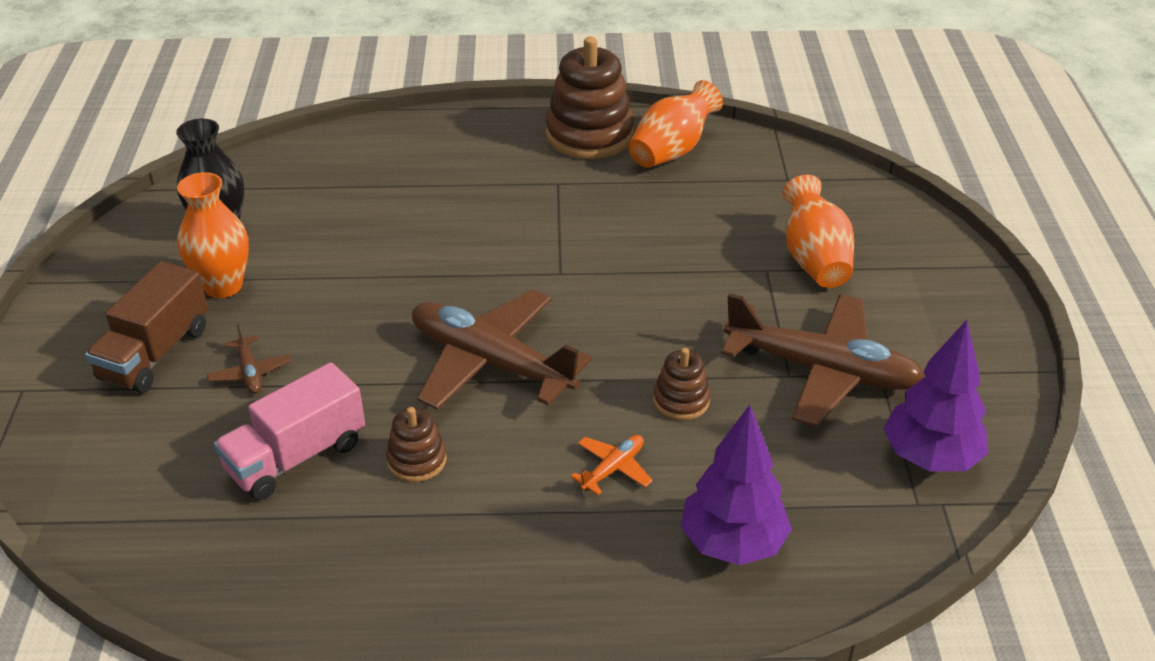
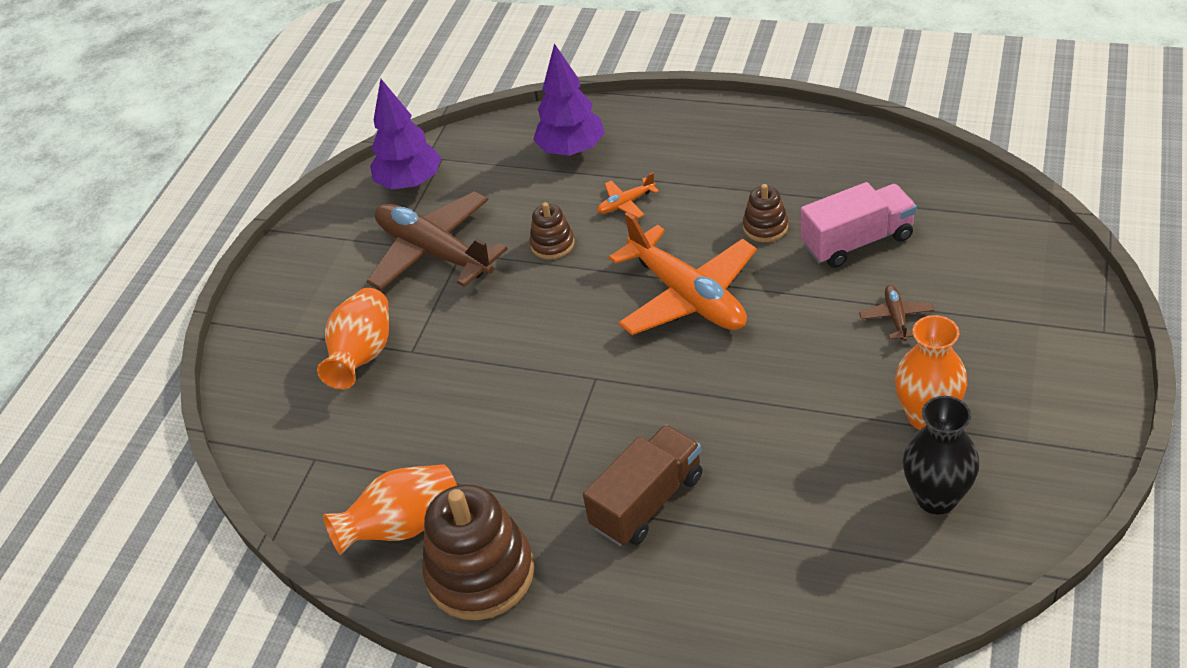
camera: 155 degrees left, 5 degrees up
brown truck [85,261,208,393] -> brown truck moved to [583,425,702,546]
brown plane [412,289,592,410] -> orange plane [609,212,757,335]

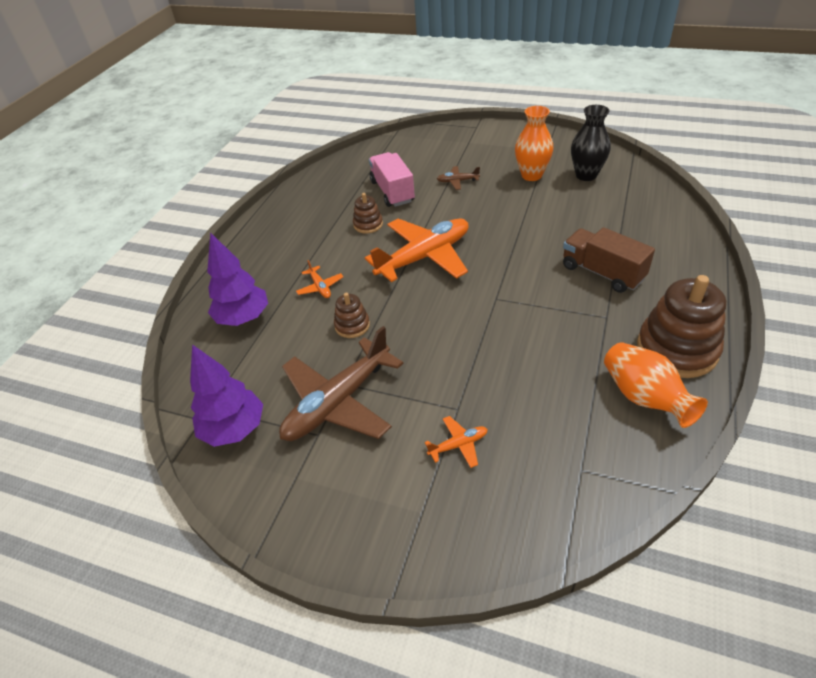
camera: 90 degrees left, 0 degrees up
orange vase [317,288,389,389] -> orange plane [425,416,488,468]

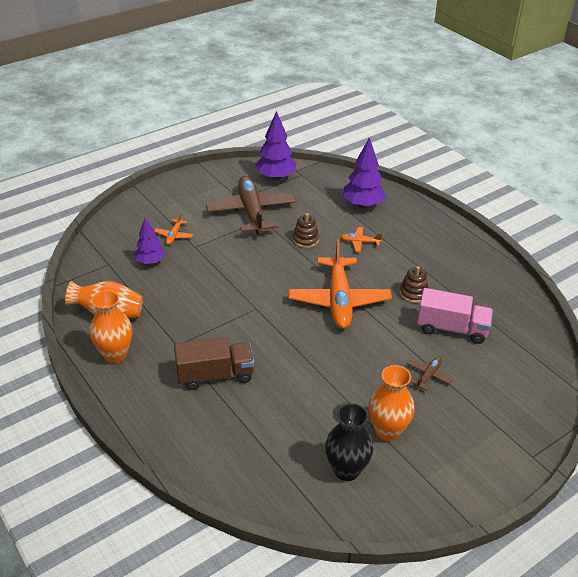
camera: 120 degrees right, 5 degrees down
brown stacking toy [637,275,726,378] -> orange vase [90,290,132,363]
none -> purple tree [134,218,165,264]

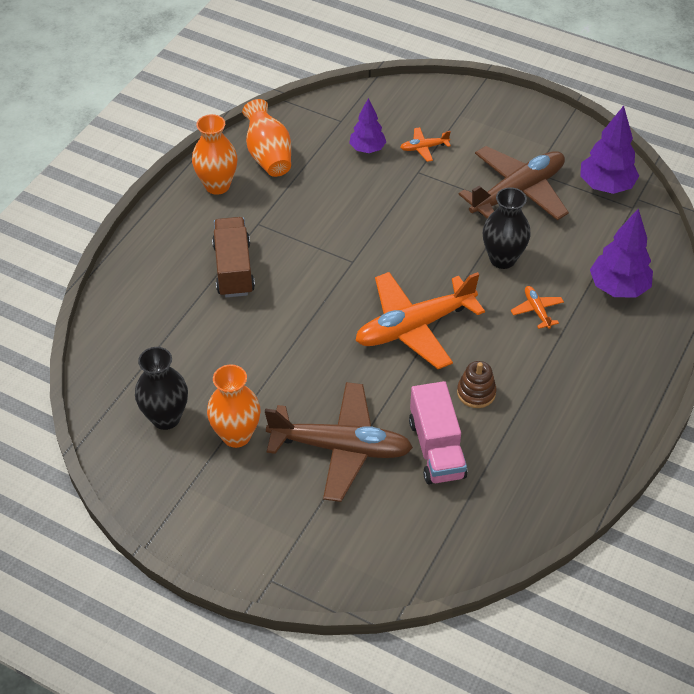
camera: 65 degrees right, 10 degrees up
brown truck [174,337,254,390] -> brown truck turned 150 degrees counterclockwise [212,217,255,297]
brown stacking toy [293,213,319,248] -> black vase [483,187,530,269]
brown plane [407,357,453,391] -> brown plane [265,382,413,502], size x2.37

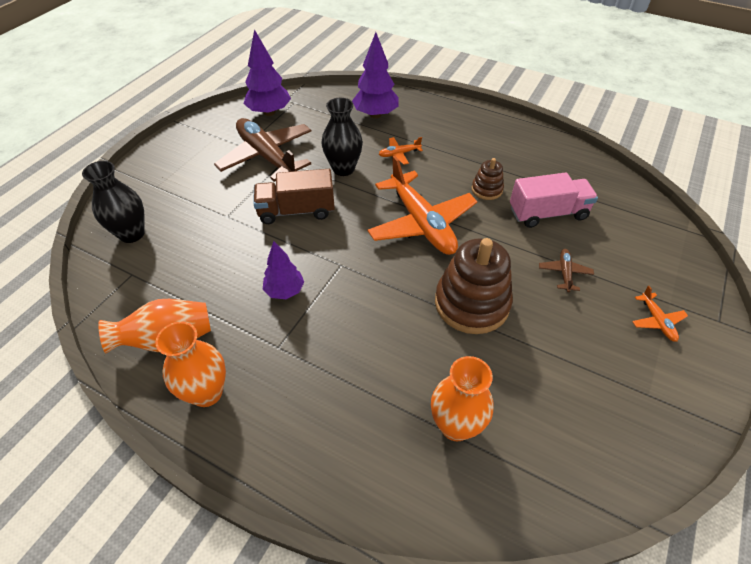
camera: 90 degrees left, 0 degrees up
black vase [135,347,188,430] -> black vase moved to [82,161,145,243]
orange vase [207,364,261,448] -> orange vase moved to [431,356,493,441]
brown truck [212,217,255,297] -> brown truck moved to [253,169,335,224]
brown plane [265,382,413,502] -> brown plane [539,249,594,292], size x0.42
purple tree [349,98,386,153] -> purple tree moved to [263,241,304,299]
orange plane [400,127,451,162] -> orange plane moved to [632,286,688,342]
none -> brown stacking toy [435,238,513,334]

